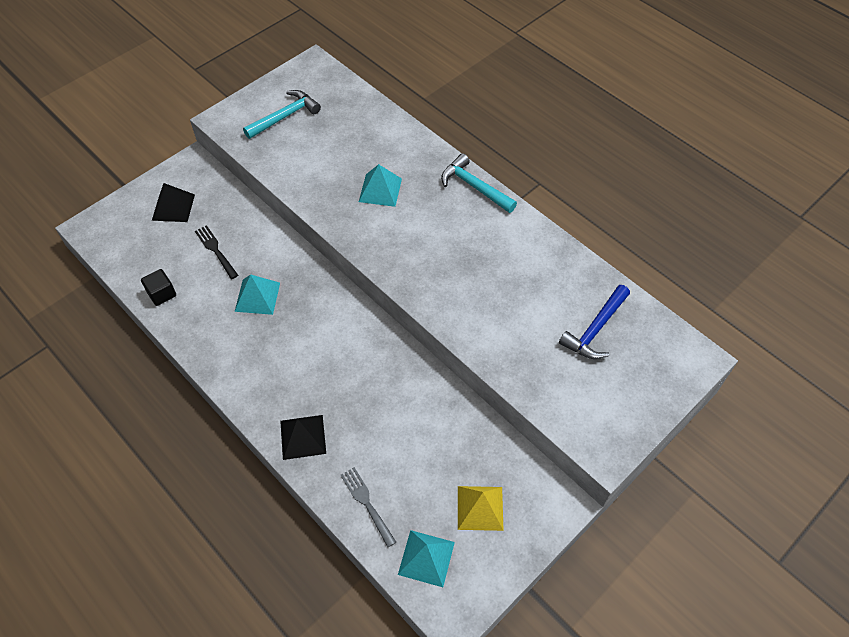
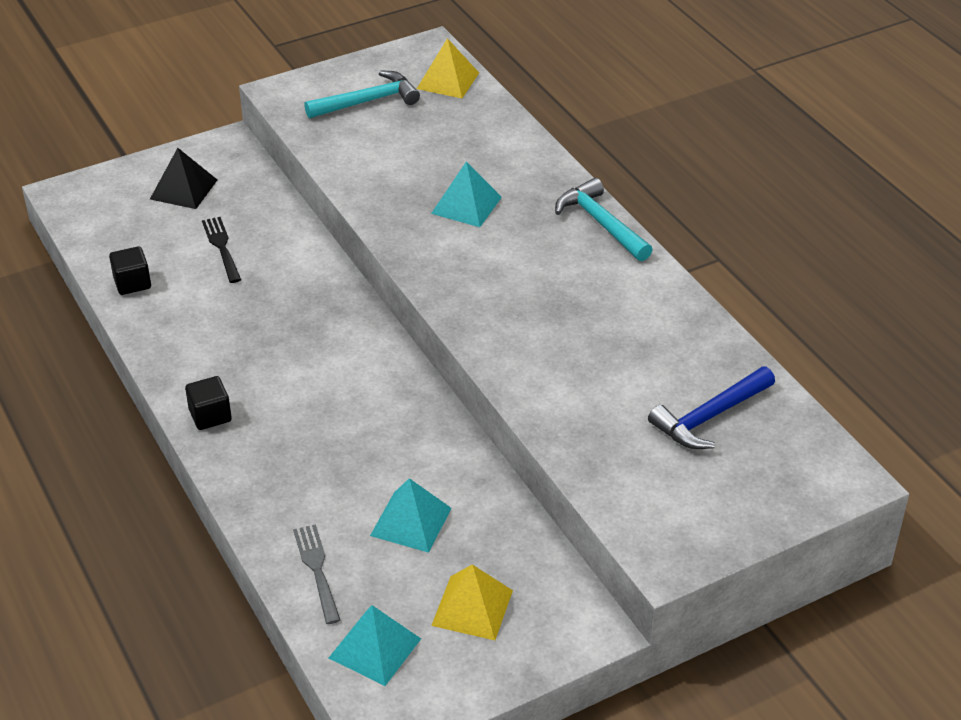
camera: 15 degrees right, 15 degrees down
turquoise pyramid [235,274,280,315] -> turquoise pyramid moved to [370,478,452,553]
black pyramid [280,415,326,460] -> none
none -> black cube [185,376,232,430]
none -> yellow pyramid [417,38,479,98]

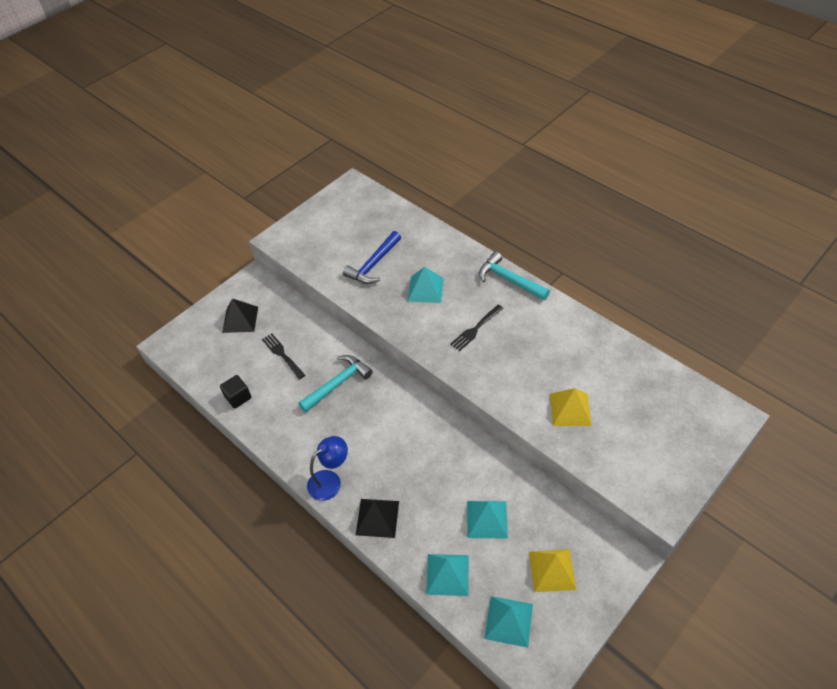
camera: 15 degrees left, 10 degrees up
black cube [185,376,232,430] -> blue lamp [307,436,348,501]
grey fork [293,524,340,624] -> turquoise pyramid [426,554,469,596]
turquoise hammer [304,70,420,118] -> turquoise hammer moved to [298,355,373,412]
yellow pyramid [417,38,479,98] -> yellow pyramid moved to [550,388,592,426]
blue hammer [648,367,775,449] -> blue hammer moved to [343,231,401,284]
none -> black pyramid [356,499,399,538]
none -> black fork [450,304,504,351]

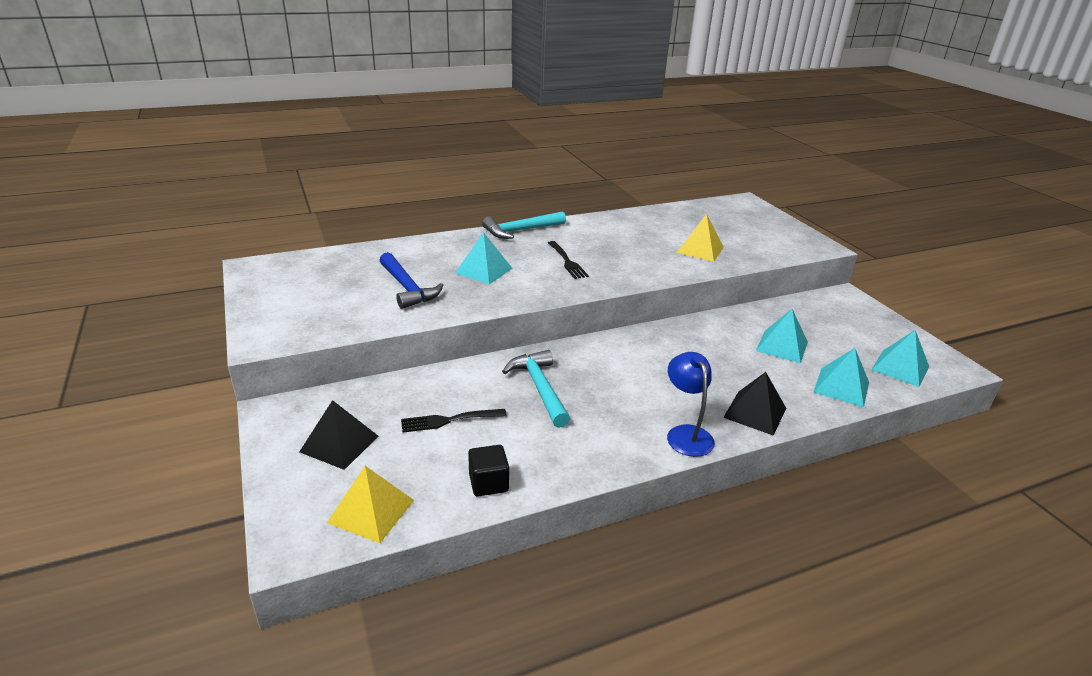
camera: 70 degrees left, 20 degrees down
yellow pyramid [529,549,577,592] -> yellow pyramid moved to [327,466,414,543]

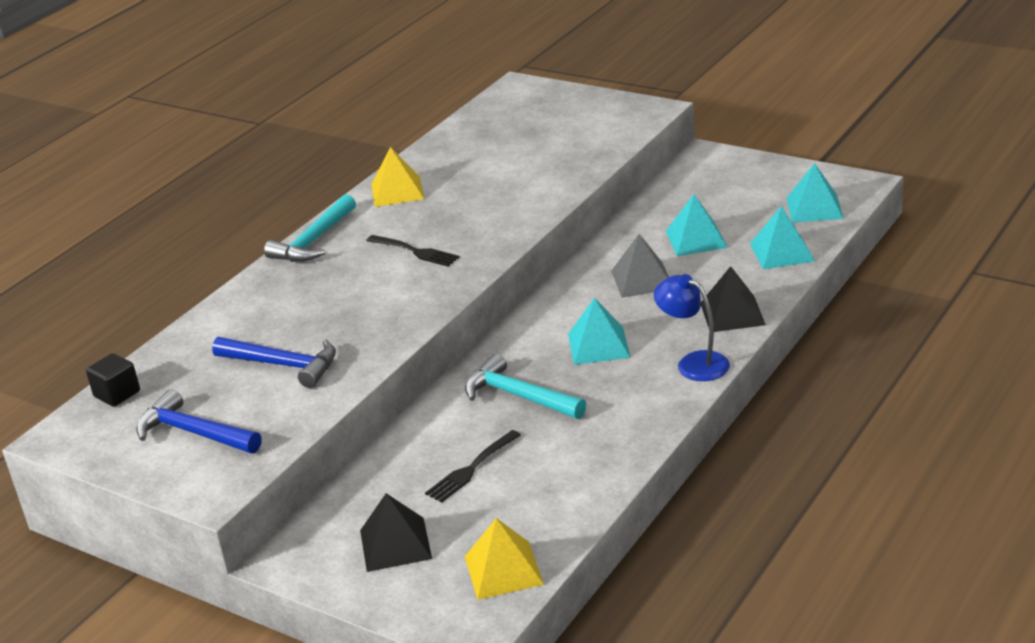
camera: 30 degrees left, 0 degrees up
turquoise pyramid [455,232,512,284] -> turquoise pyramid moved to [568,298,631,365]
black cube [468,445,509,497] -> black cube moved to [86,353,140,407]
yellow pyramid [676,214,724,262] -> yellow pyramid moved to [371,147,424,207]
none -> blue hammer [136,389,261,453]
none -> grey pyramid [611,234,669,298]

